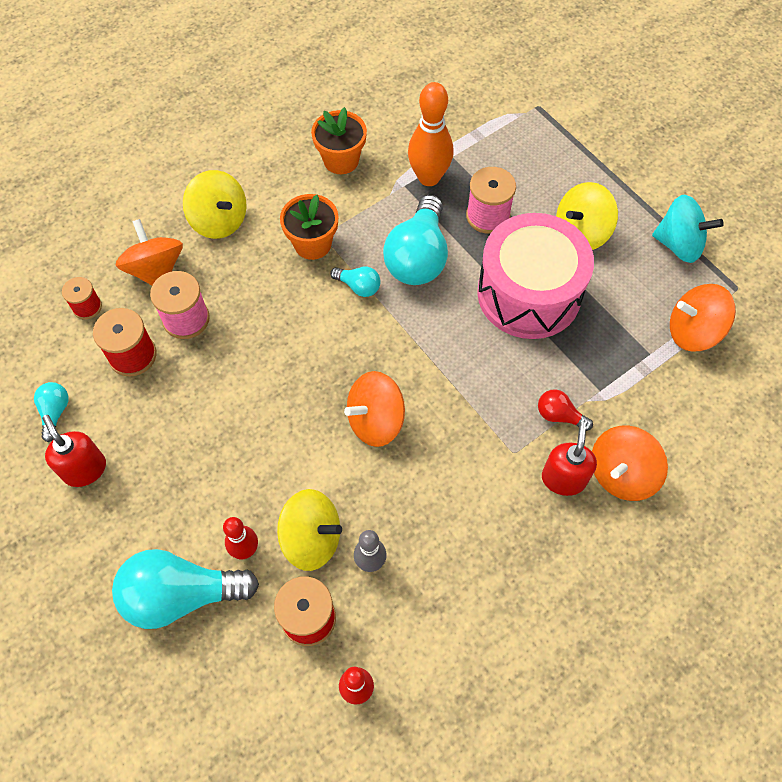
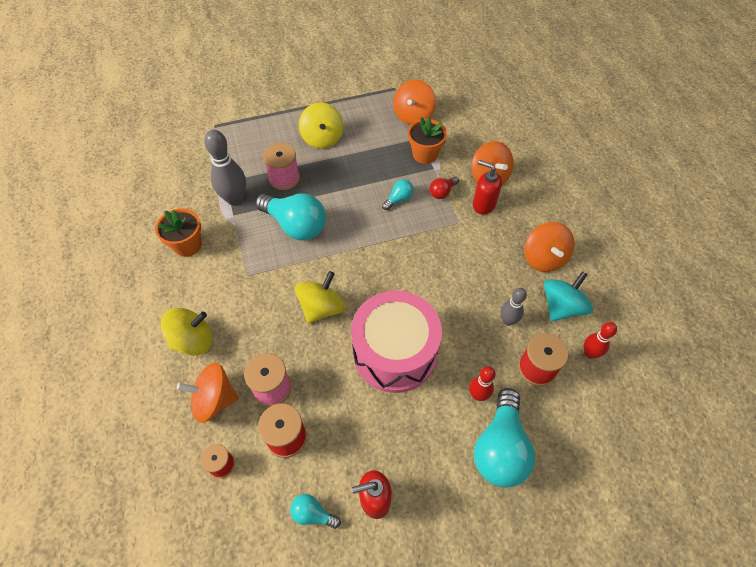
camera: 70 degrees left, 5 degrees down
yellow spinning top [277,489,342,571] -> yellow spinning top moved to [295,271,345,324]
orange flower pot [280,194,338,260] -> orange flower pot moved to [408,117,447,164]
turquoise light bulb [330,266,381,297] -> turquoise light bulb moved to [382,179,414,210]
orange spinning top [344,371,405,447] -> orange spinning top moved to [524,222,575,272]
orange bowling pin [408,82,454,186] -> grey bowling pin [204,130,246,206]
pink drum [477,213,594,339] -> pink drum moved to [351,291,442,393]
turquoise spinning top [652,195,724,263] -> turquoise spinning top moved to [544,271,593,321]

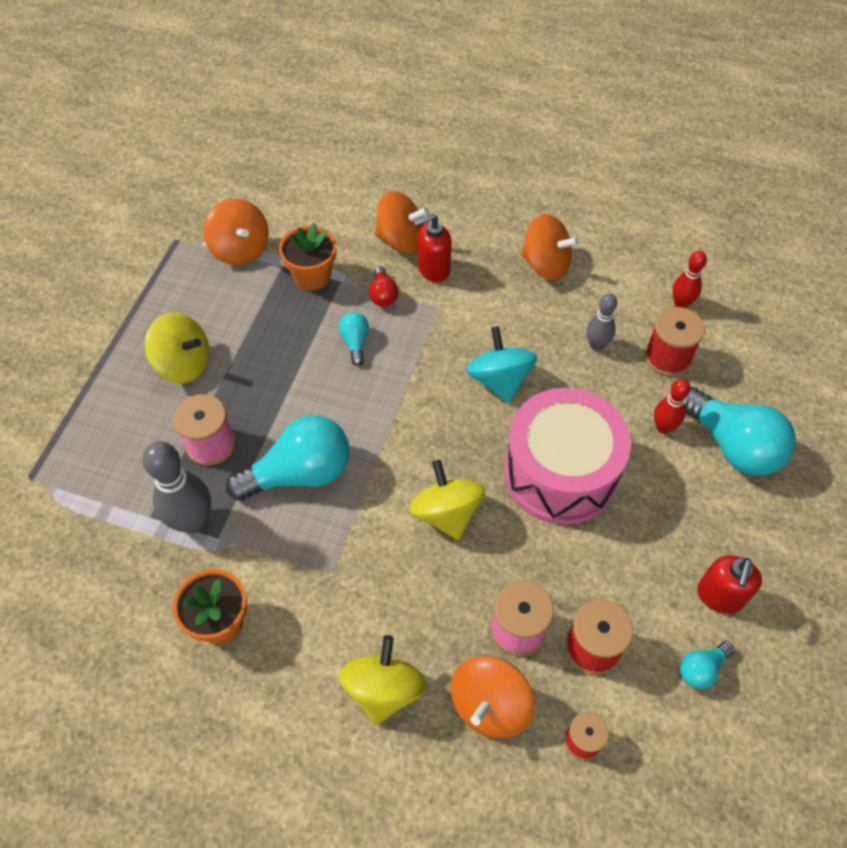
camera: 55 degrees left, 0 degrees up
turquoise spinning top [544,271,593,321] -> turquoise spinning top moved to [466,326,537,403]

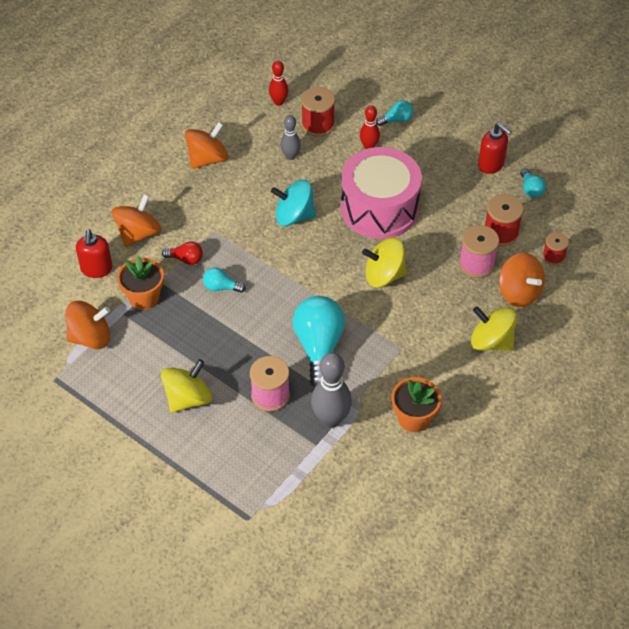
camera: 70 degrees left, 5 degrees down
red soap dispenser [413,213,452,282] -> red soap dispenser moved to [76,229,113,278]
turquoise light bulb [684,387,796,476] -> turquoise light bulb [376,100,413,126], size x0.47

